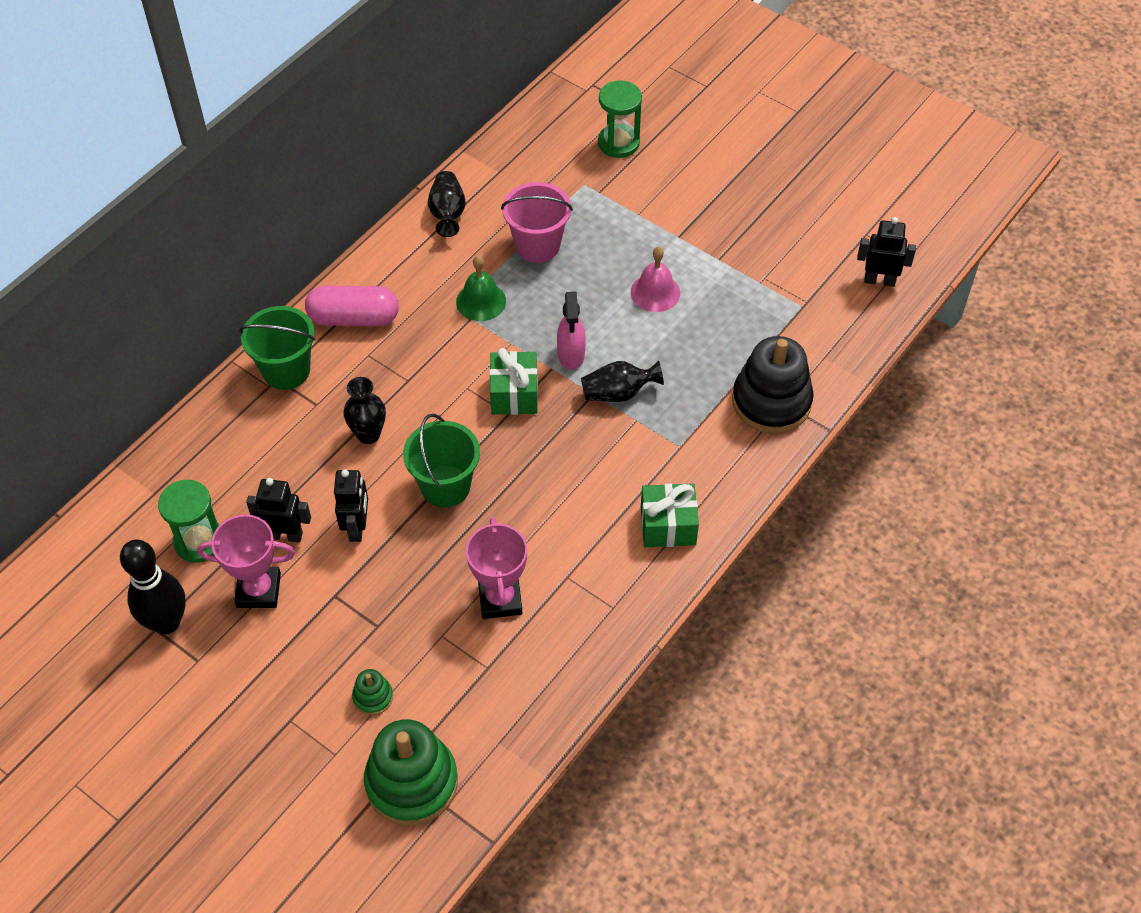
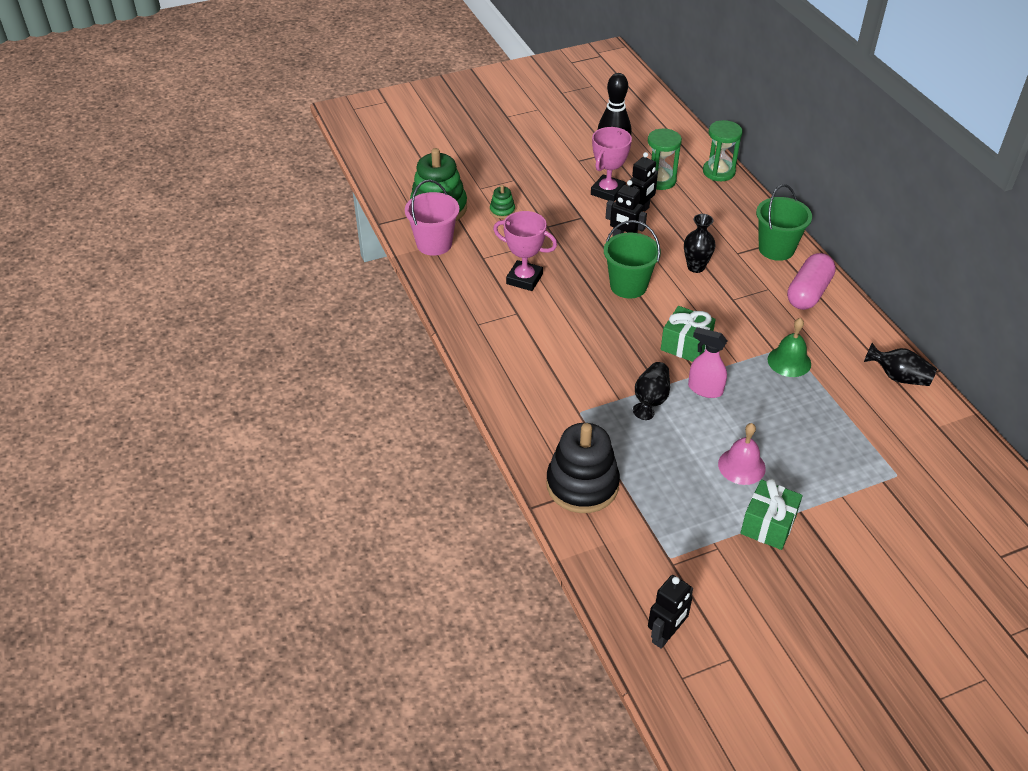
camera: 120 degrees right, 10 degrees down
pink bucket [501,182,573,263] -> pink bucket moved to [405,180,460,256]
green hourglass [598,80,642,158] -> green hourglass moved to [703,120,743,181]
green gift [641,484,699,547] -> green gift moved to [741,479,803,550]

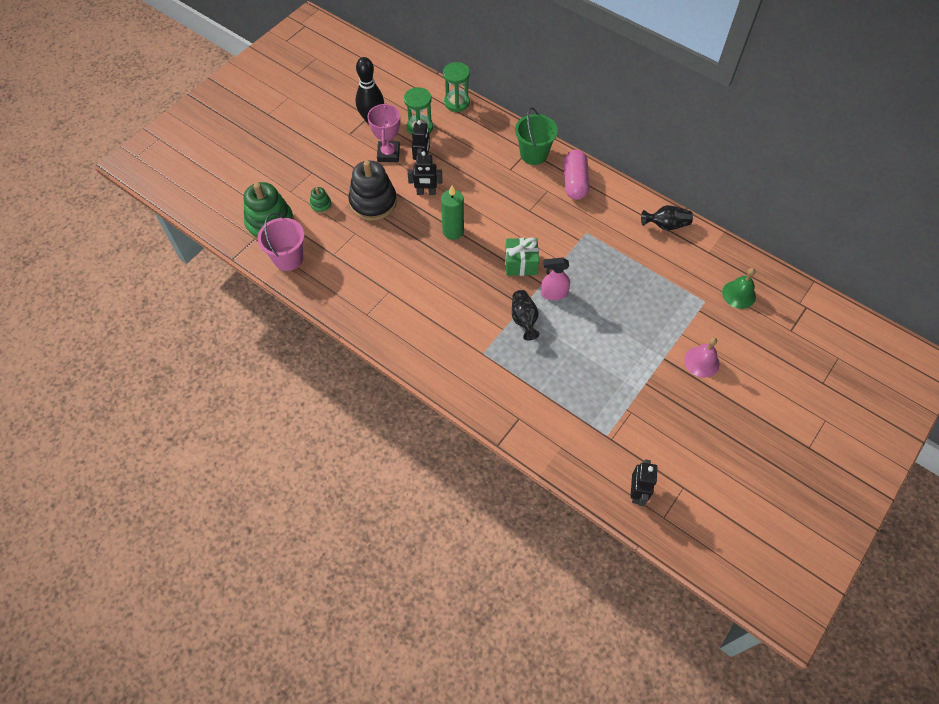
camera: 30 degrees left, 15 degrees up
pink trophy [493,211,557,291] -> none
black stacking toy [546,423,620,513] -> black stacking toy moved to [349,160,397,221]
green bucket [604,220,661,299] -> green candle [441,185,464,240]
black vase [684,214,715,273] -> none
pink bell [718,423,766,485] -> pink bell moved to [684,337,720,378]
green gift [741,479,803,550] -> none
green bell [768,318,811,377] -> green bell moved to [722,268,756,309]

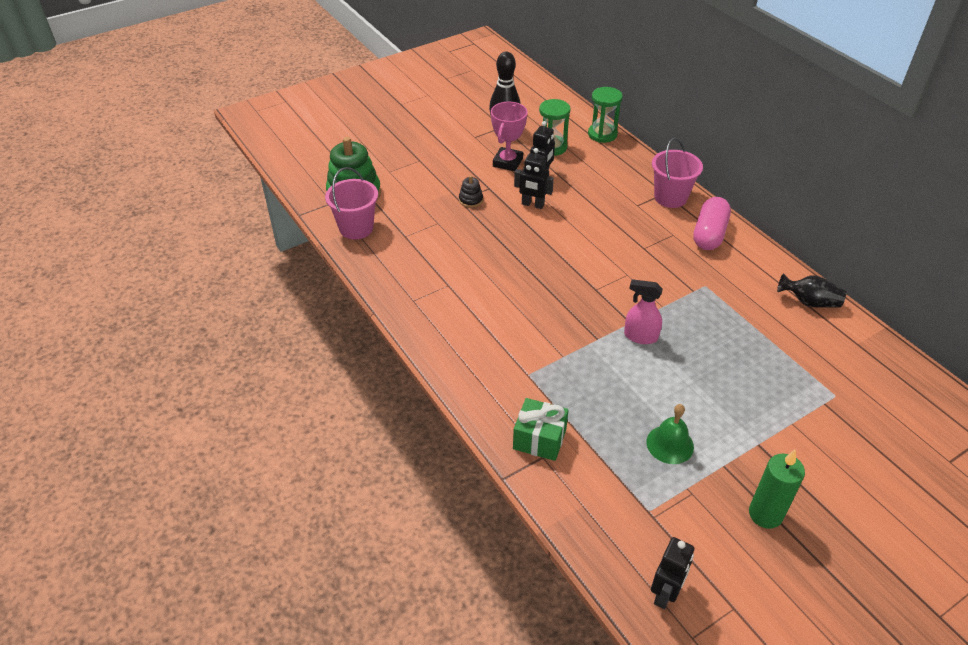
camera: 20 degrees right, 15 degrees down
green stacking toy [310,187,332,214] -> none
black stacking toy [349,160,397,221] -> black stacking toy [459,175,483,208], size x0.45
green candle [441,185,464,240] -> green candle moved to [749,450,805,529]
green gift [505,238,539,276] -> green gift moved to [513,398,569,461]
black vase [512,290,540,341] -> none
green bucket [515,107,558,165] -> pink bucket [652,137,703,208]
pink bell [684,337,720,378] -> none
green bell [722,268,756,309] -> green bell moved to [646,404,694,464]

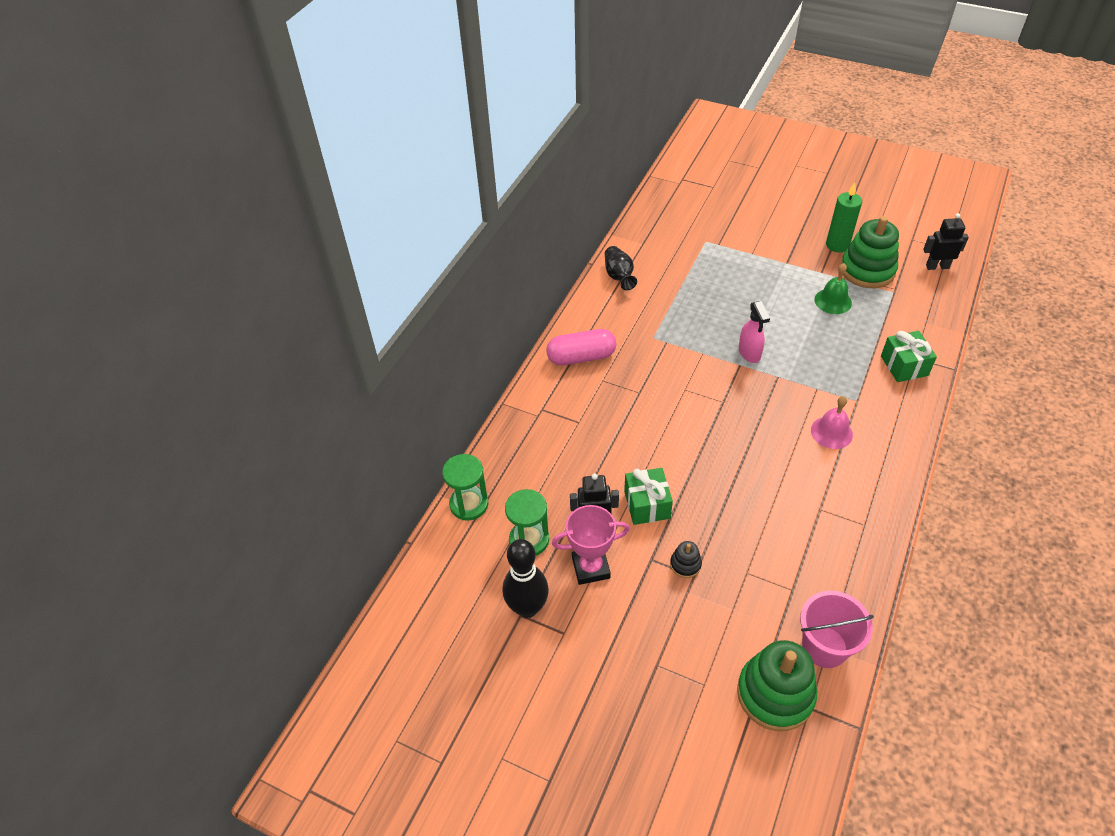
camera: 120 degrees left, 5 degrees up
black robot [514,148,554,209] -> green gift [624,468,673,525]
pink bucket [652,137,703,208] -> none
none -> pink bell [811,396,853,449]
none -> green stacking toy [841,216,899,288]

